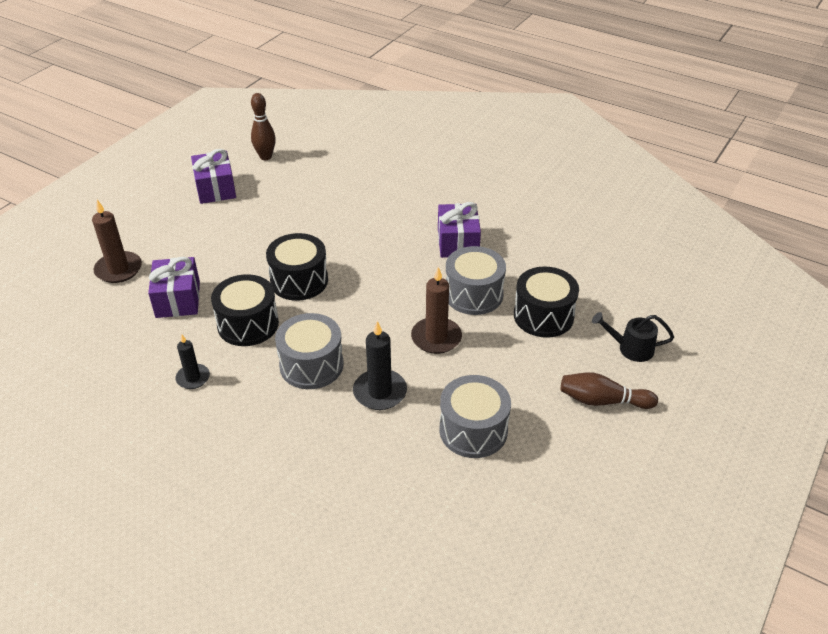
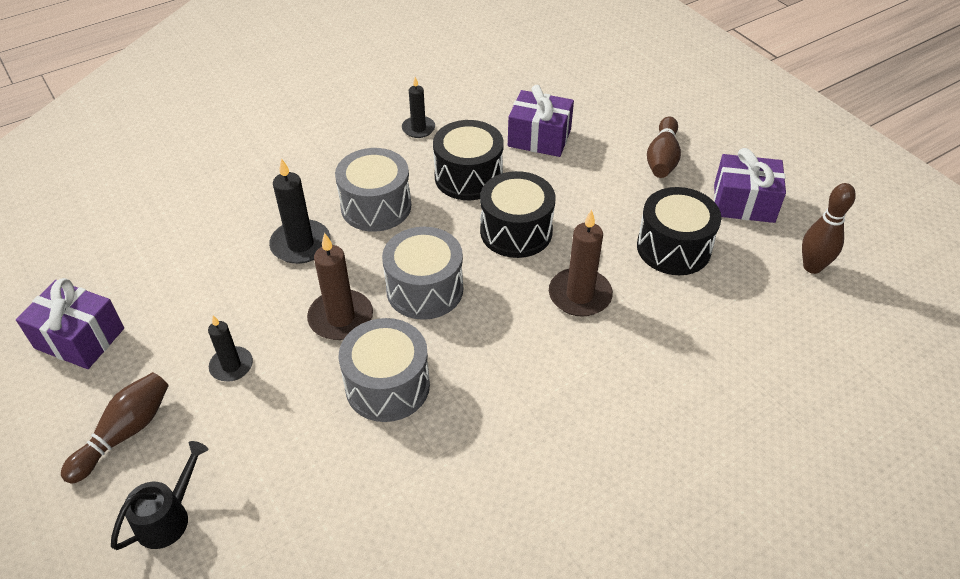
camera: 115 degrees right, 5 degrees up
brown candle [92,200,142,283] -> brown candle moved to [549,210,613,317]
purple gift [438,202,481,258] -> purple gift moved to [16,278,124,369]
grey drum [439,375,511,458] -> grey drum moved to [382,227,463,320]
black drum [514,267,579,338] -> black drum moved to [637,187,722,275]
none -> black candle [208,316,253,382]
none -> brown bowling pin [647,116,681,178]

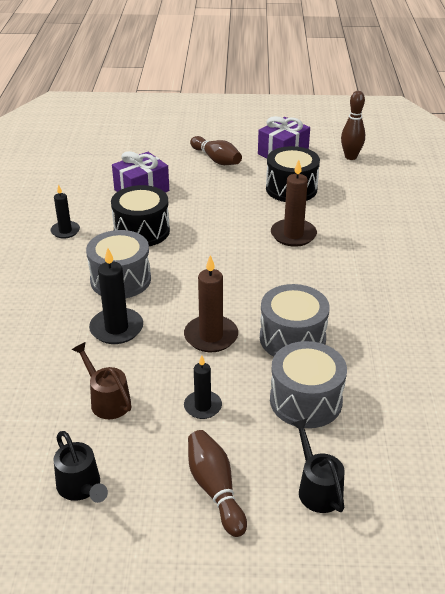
camera: 55 degrees left, 10 degrees down
purple gift [16,278,124,369] -> black watering can [53,431,108,503]
grey drum [382,227,463,320] -> grey drum moved to [270,341,347,428]
black drum [480,171,556,258] -> none
none -> brown watering can [72,342,131,419]

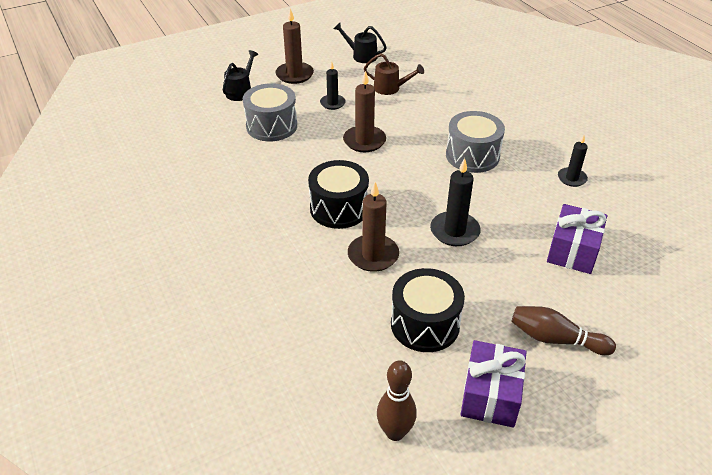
camera: 150 degrees right, 5 degrees up
black candle [89,248,143,344] -> black candle moved to [430,158,481,246]
black drum [111,185,170,246] -> black drum moved to [308,160,369,229]
brown bowling pin [188,430,247,537] -> brown candle [275,8,314,84]
grey drum [260,284,330,357] -> none
black watering can [292,418,345,513] -> black watering can turned 105 degrees counterclockwise [223,50,258,101]

